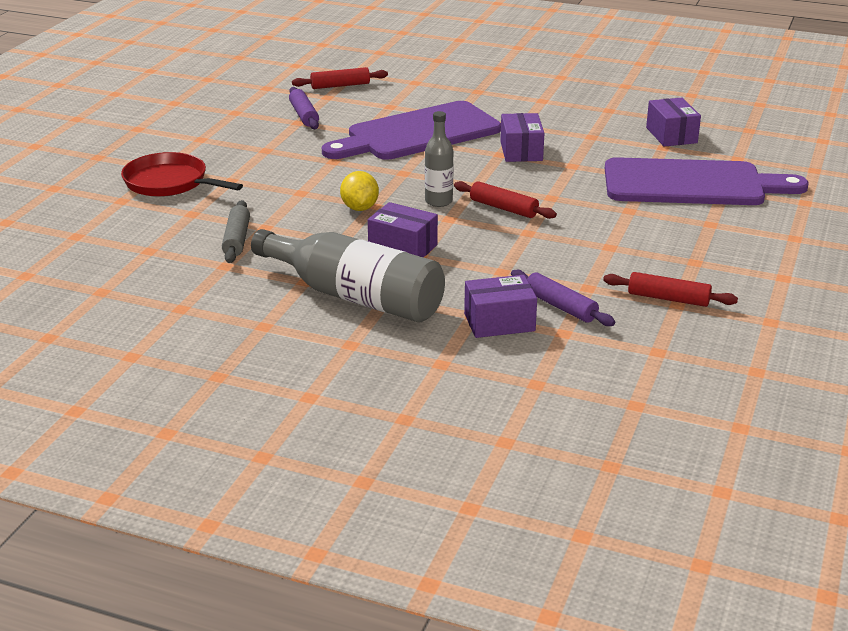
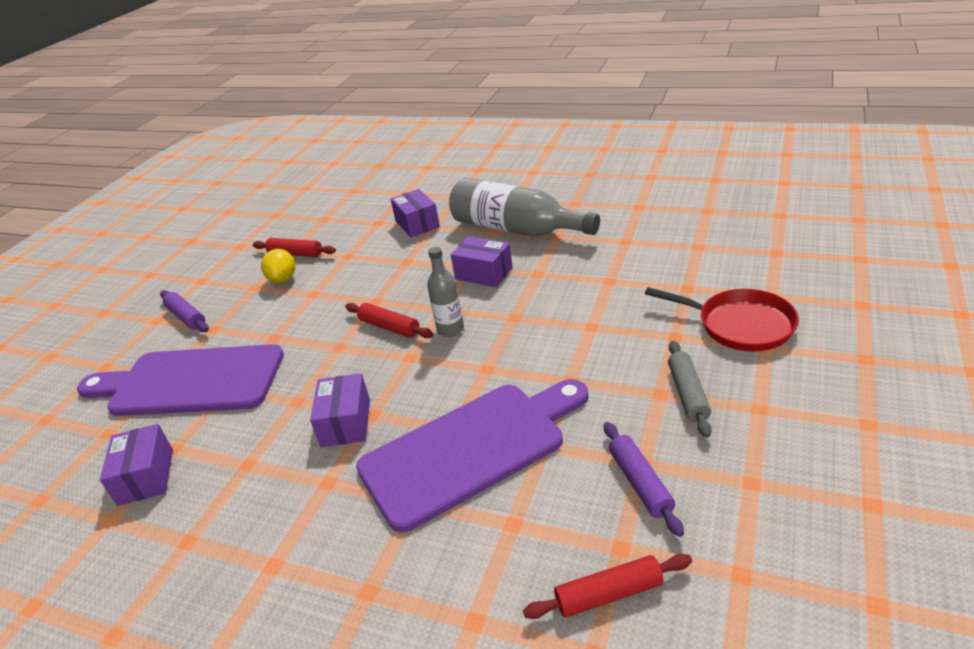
camera: 175 degrees left, 5 degrees up
grey rolling pin [222,200,250,263] -> grey rolling pin moved to [668,341,712,438]
yellow lemon [340,171,379,211] -> yellow lemon moved to [261,249,295,283]
purple box [464,275,537,338] -> purple box turned 75 degrees clockwise [390,189,440,237]
purple rolling pin [511,270,615,326] -> purple rolling pin moved to [160,290,209,332]

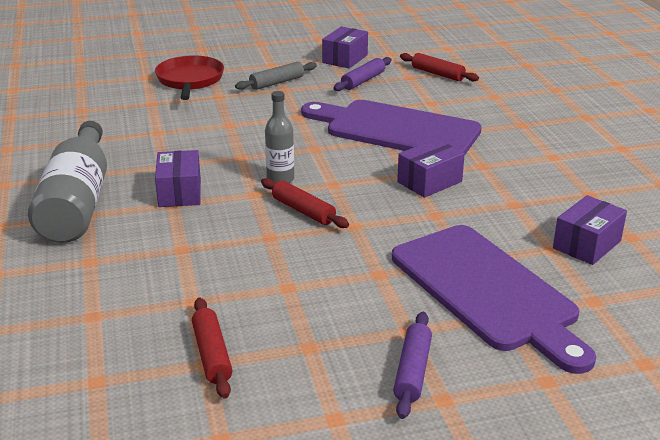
camera: 130 degrees left, 5 degrees down
yellow lemon [261,249,295,283] -> none
red rolling pin [345,303,433,338] -> red rolling pin turned 45 degrees counterclockwise [261,178,349,228]
purple box [390,189,440,237] -> purple box moved to [322,27,368,69]

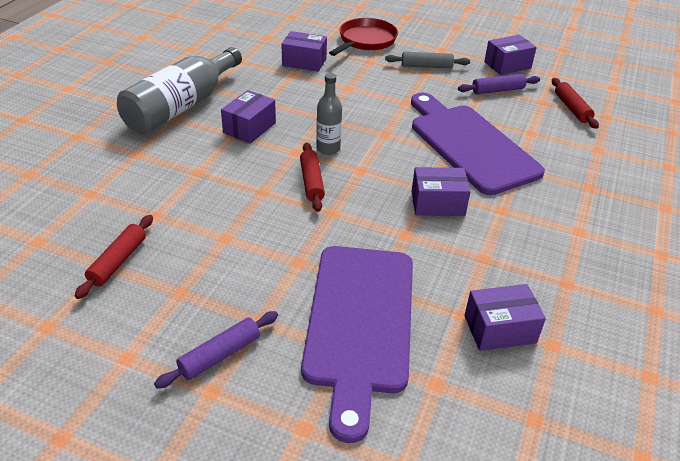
camera: 35 degrees right, 10 degrees up
none -> purple box [282,31,327,72]

